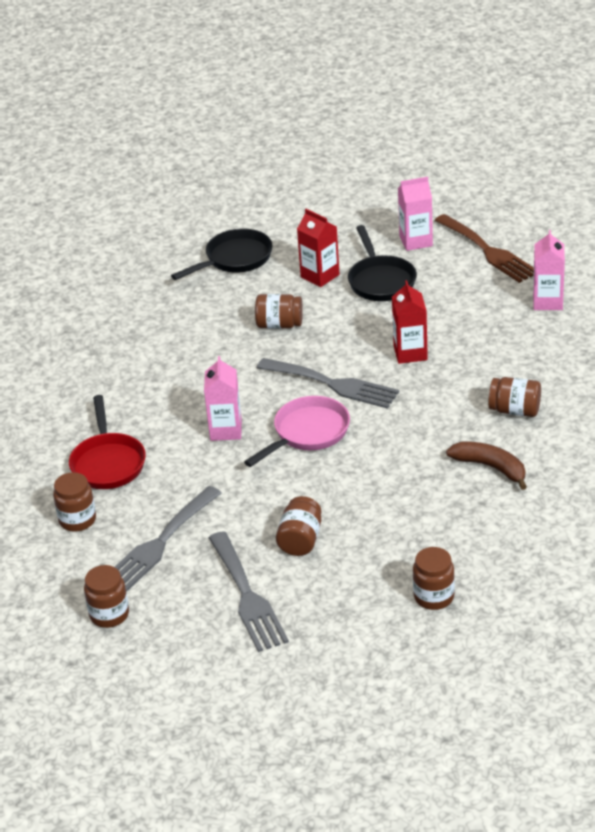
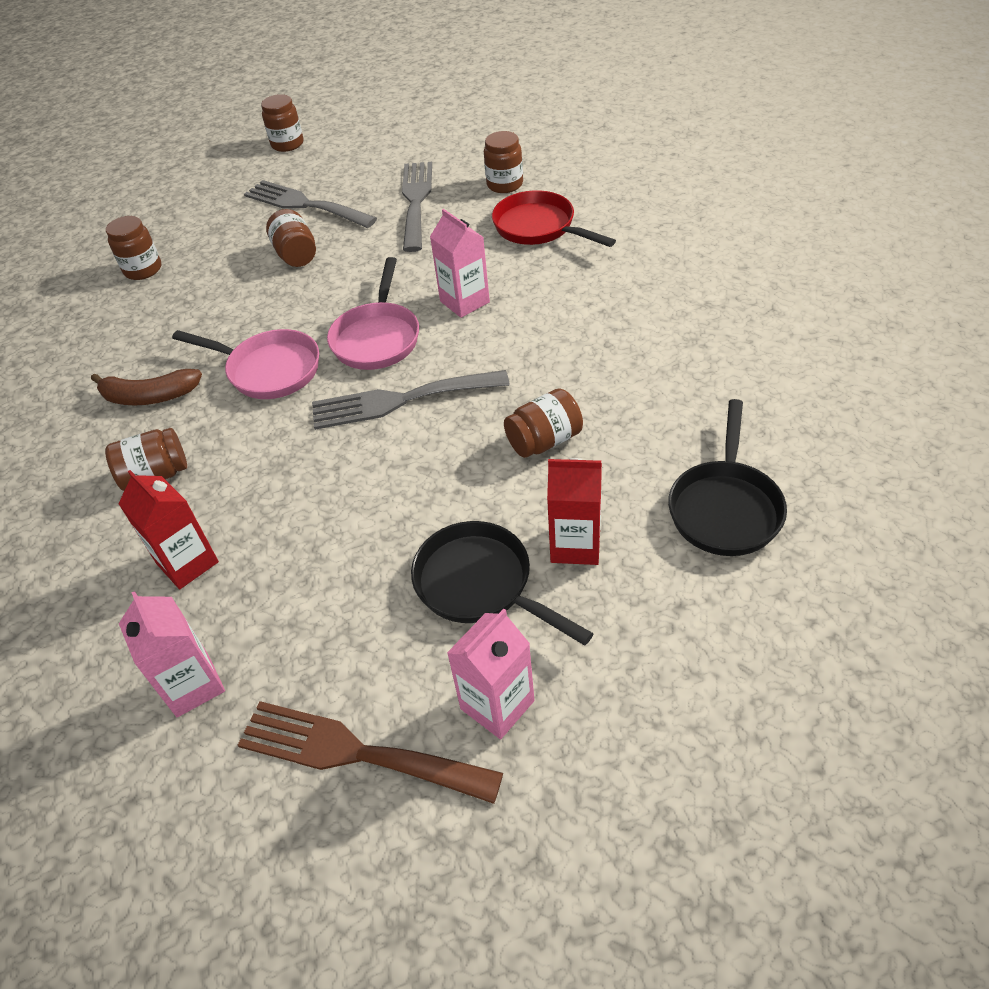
camera: 145 degrees right, 10 degrees up
brown jar [84,565,129,628] -> brown jar moved to [261,94,304,152]
red carton [392,280,428,364] -> red carton moved to [118,470,219,589]
none -> pink pan [172,329,319,399]

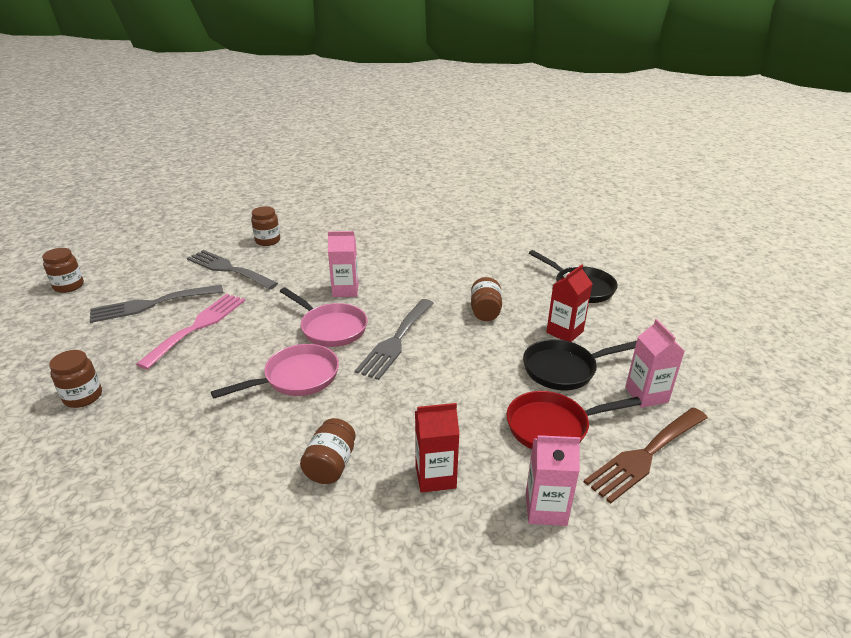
camera: 60 degrees left, 15 degrees down
brown banana [91,369,202,405] -> none
brown jar [266,209,316,267] -> pink fork [136,294,245,370]
red pan [492,190,616,247] -> red pan moved to [507,391,642,449]

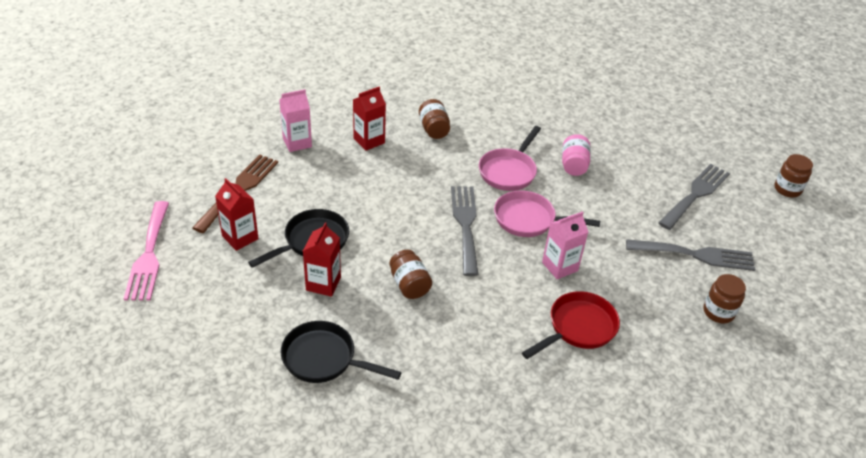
camera: 150 degrees right, 10 degrees up
brown jar [49,350,102,408] -> none
pink fork [136,294,245,370] -> pink fork moved to [124,201,169,300]
red pan [507,391,642,449] -> red pan moved to [522,291,620,359]
pink carton [625,319,685,408] -> red carton [215,178,259,251]
none -> pink jar [562,134,591,176]

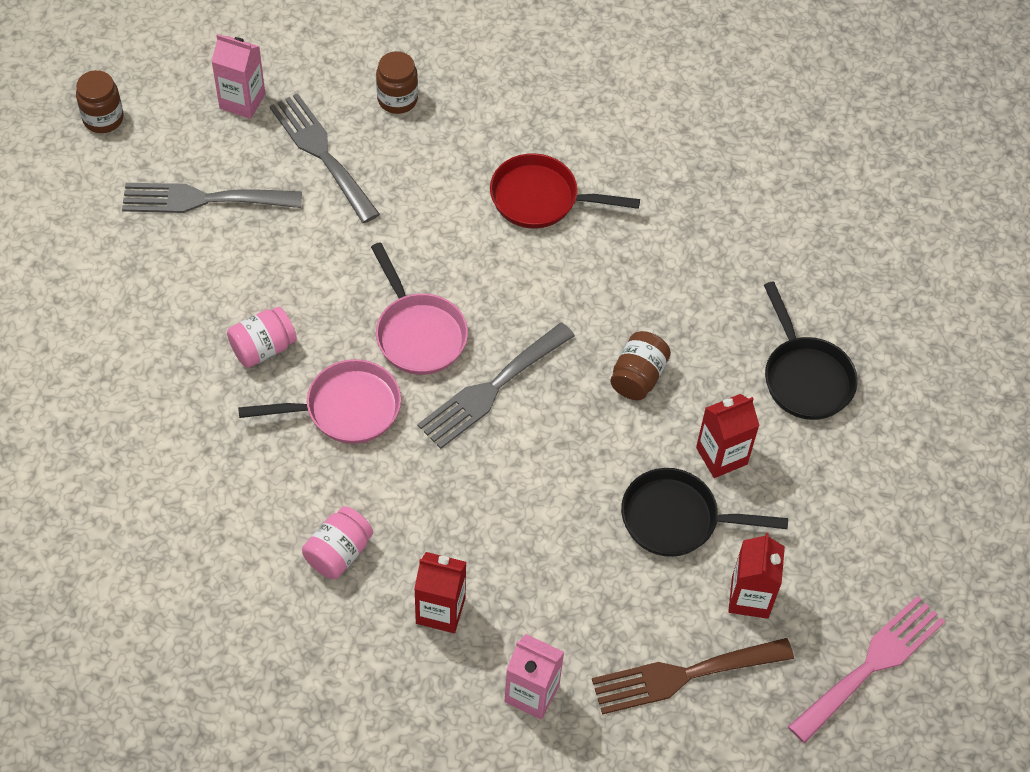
camera: 130 degrees left, 15 degrees up
brown jar [419,99,450,139] -> pink jar [302,506,373,579]
pink carton [542,211,588,279] -> pink carton moved to [211,34,265,119]

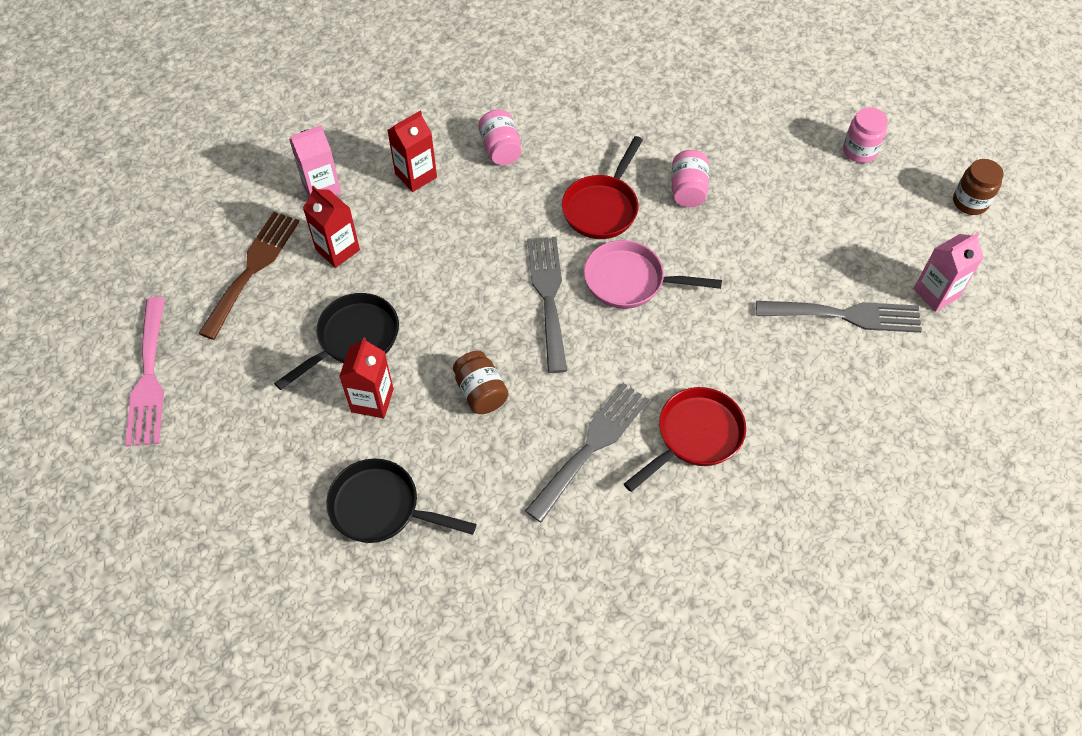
camera: 130 degrees right, 0 degrees up
grey fork [122,183,302,213] -> grey fork moved to [525,383,649,523]
pink pan [238,359,401,444] -> red pan [562,136,643,239]
brown jar [376,51,418,114] -> none
red carton [728,533,785,619] -> red carton moved to [303,186,360,268]
none -> pink jar [843,107,888,163]

